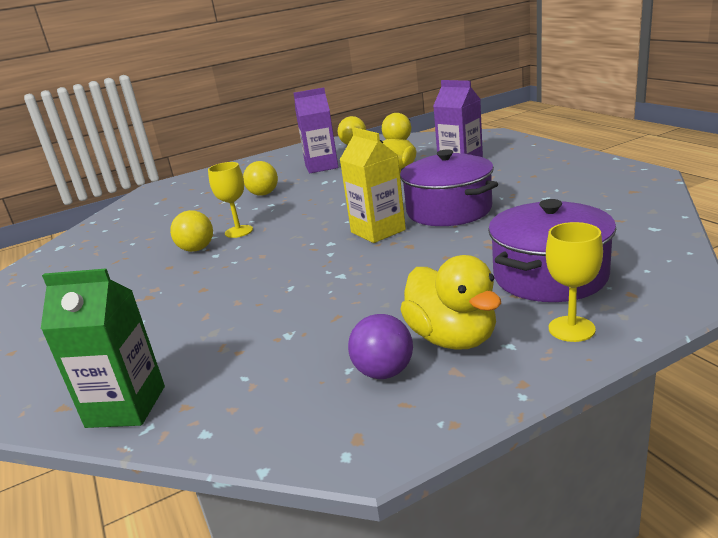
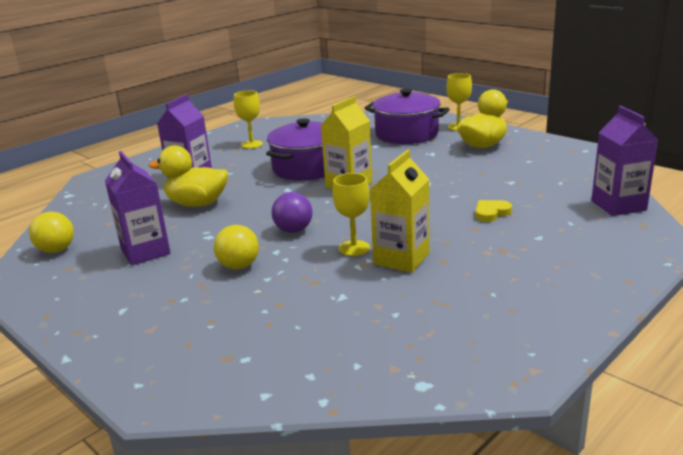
camera: 110 degrees left, 0 degrees up
green carton [41,269,165,428] -> purple carton [591,106,658,216]
yellow ball [170,210,213,252] -> yellow carton [370,150,430,273]
purple ball [348,314,413,379] -> purple ball moved to [272,192,313,233]
none -> yellow goblet [234,90,263,149]
none -> yellow heart [475,200,512,222]

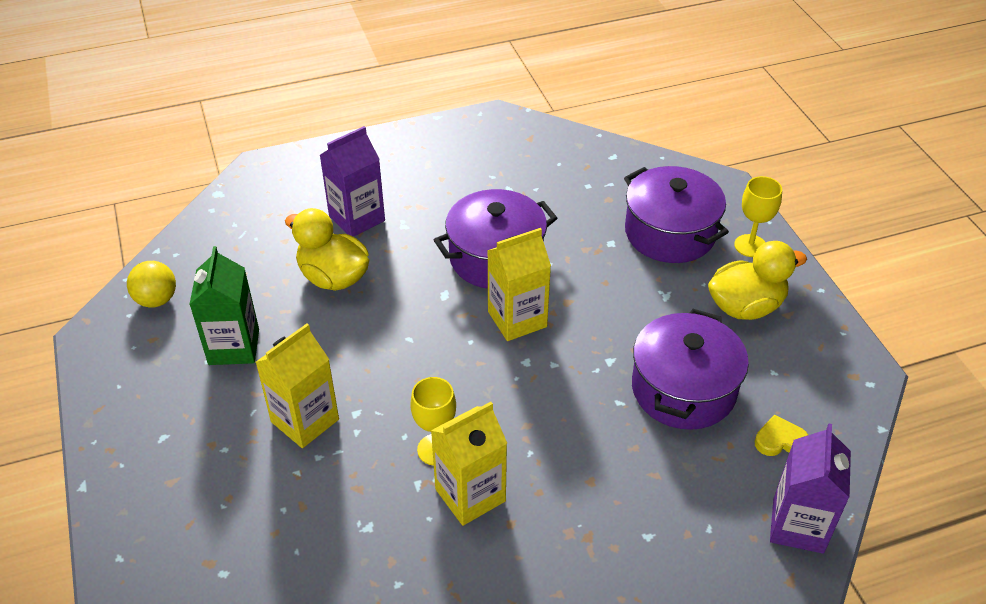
camera: 25 degrees right, 20 degrees up
purple carton [105,151,171,266] -> green carton [189,246,259,365]
yellow ball [214,225,259,269] -> yellow carton [256,323,339,448]
yellow goblet [234,90,263,149] -> none
purple ball [272,192,313,233] -> none
yellow heart [475,200,512,222] -> yellow heart moved to [755,414,808,456]
none -> purple pot [632,309,749,430]

